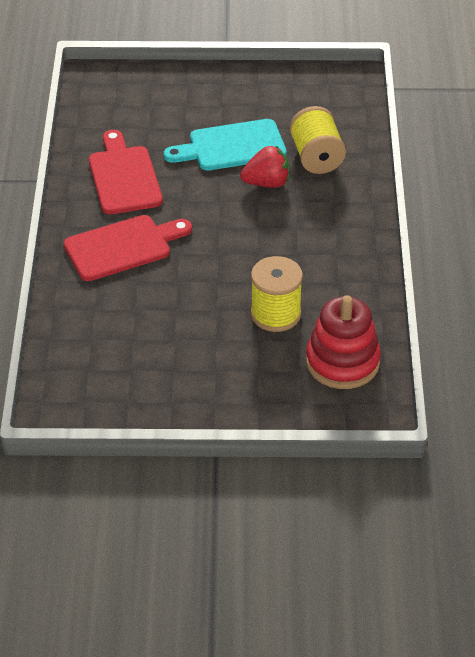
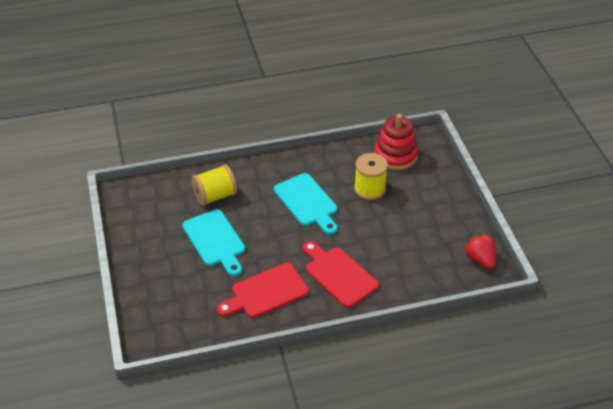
camera: 105 degrees left, 0 degrees up
red strawberry [240,146,289,188] -> red strawberry moved to [464,234,496,269]
none -> turquoise cutting board [274,173,337,235]

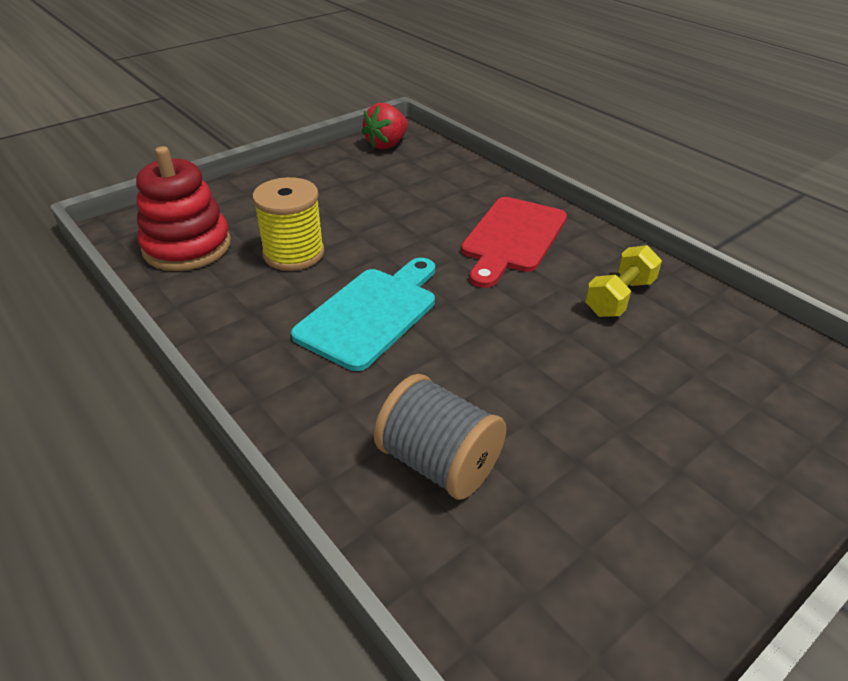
camera: 115 degrees left, 5 degrees down
turquoise cutting board [182,209,245,276] -> none
yellow spool [192,164,237,206] -> grey spool [374,374,506,500]
red cutting board [217,263,309,318] -> yellow dumbbell [585,245,662,317]

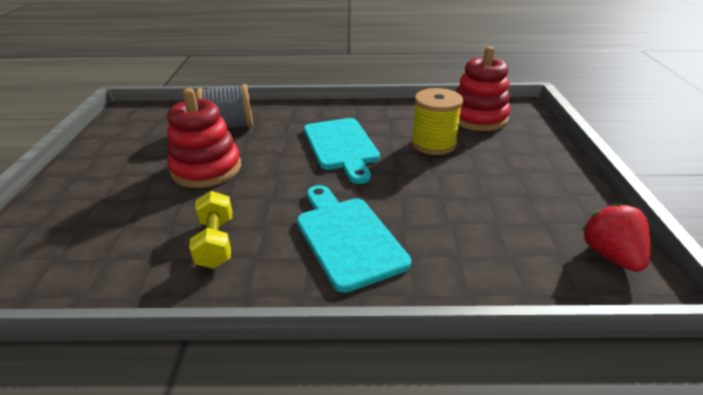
camera: 130 degrees right, 5 degrees down
red cutting board [461,197,567,288] -> turquoise cutting board [297,185,411,293]
none -> red stacking toy [167,88,241,188]

